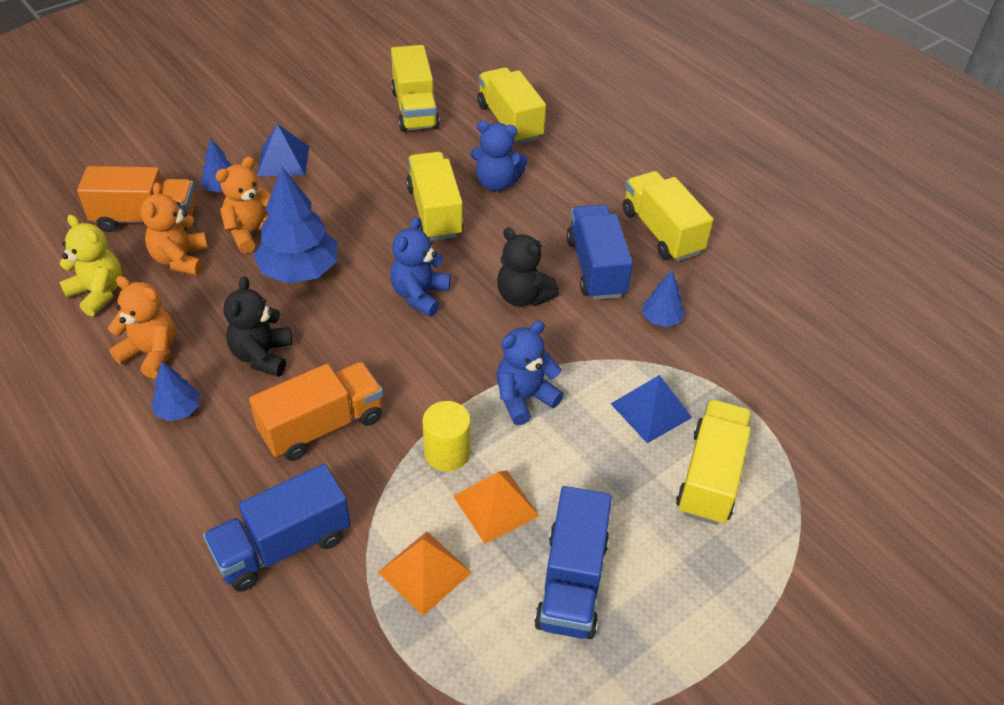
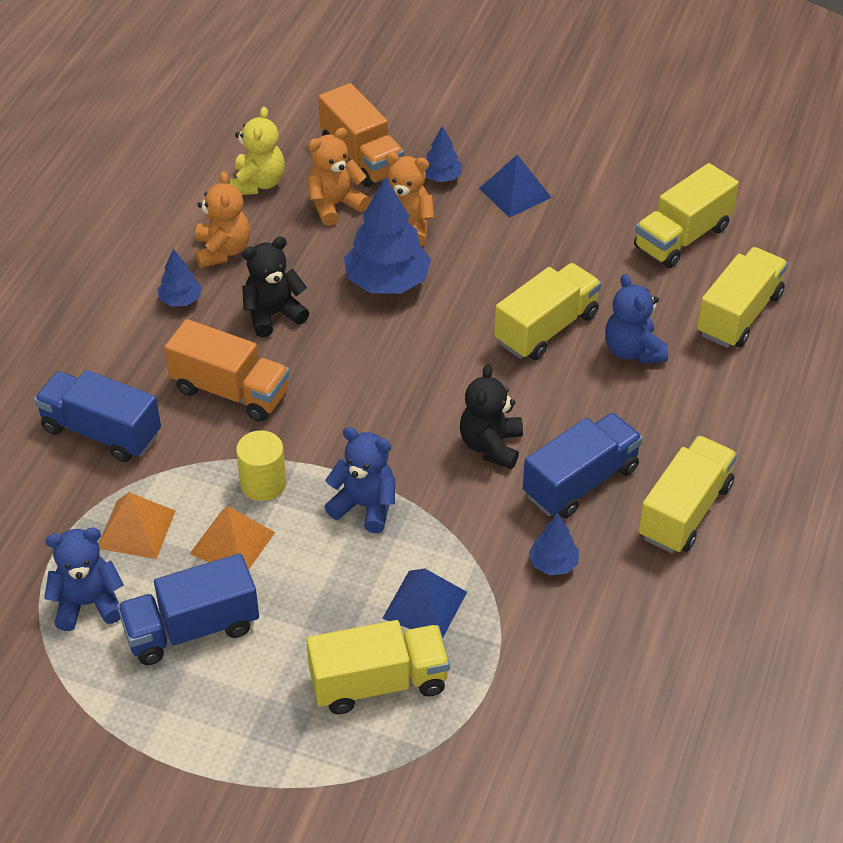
camera: 60 degrees right, 0 degrees up
blue teddy bear [390,217,450,317] -> blue teddy bear moved to [44,528,124,631]

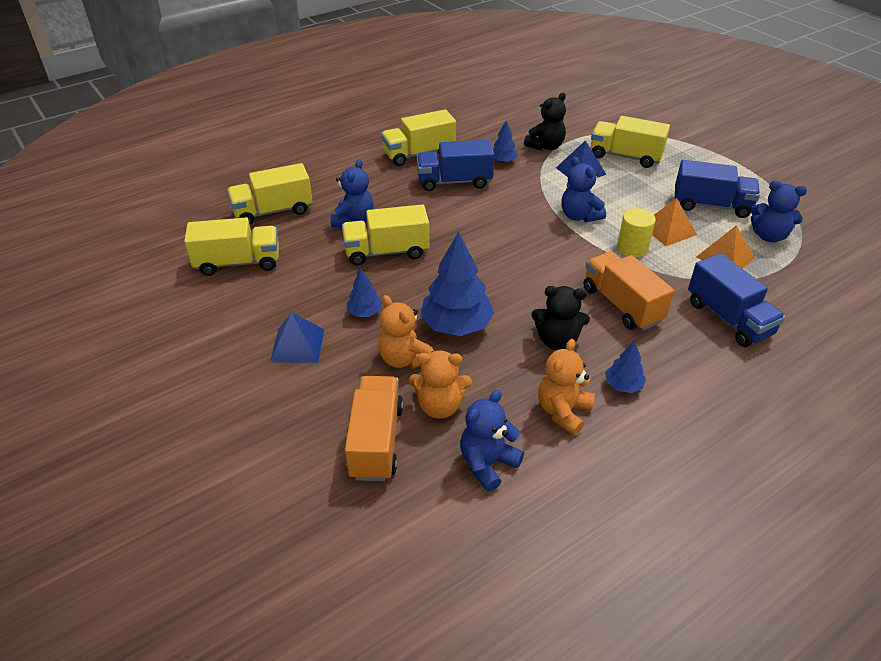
camera: 145 degrees left, 5 degrees down
yellow teddy bear [230,107,285,195] -> blue teddy bear [460,390,524,492]
blue tree [425,126,462,182] -> blue tree moved to [347,269,383,317]
black teddy bear [460,364,523,469] -> black teddy bear moved to [524,93,566,151]

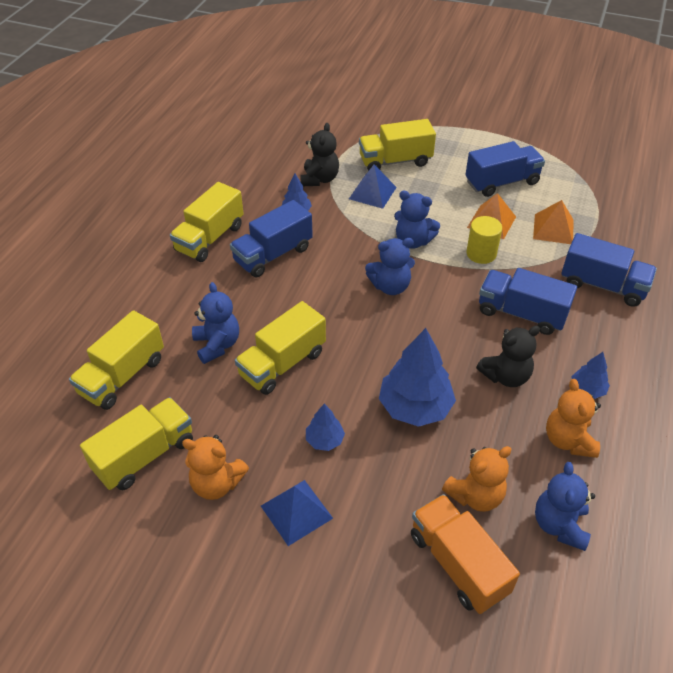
camera: 35 degrees left, 5 degrees up
orange teddy bear [378,295,434,369] -> orange teddy bear moved to [182,435,249,500]
orange truck [584,251,674,331] -> blue truck [479,268,577,335]
blue teddy bear [750,181,807,242] -> blue teddy bear moved to [365,238,415,295]

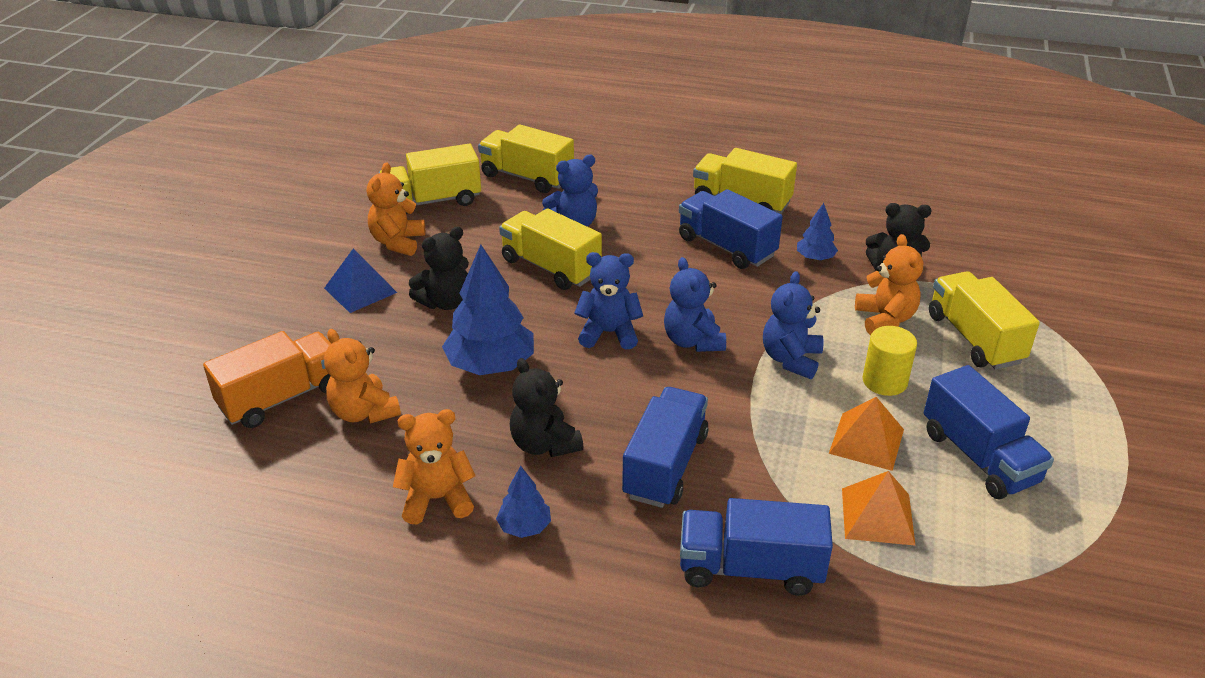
camera: 85 degrees right, 10 degrees down
yellow truck [80,397,193,490] -> yellow truck turned 120 degrees clockwise [379,144,481,214]
blue tree [306,404,345,451] -> black teddy bear [409,227,469,310]
blue pyramid [349,164,396,209] -> orange teddy bear [855,234,923,335]
yellow cylinder [466,216,502,264] -> yellow cylinder moved to [862,326,917,396]
blue teddy bear [535,462,595,551] -> blue teddy bear moved to [574,252,643,350]
blue truck [561,233,657,307] -> blue truck turned 75 degrees clockwise [680,498,833,596]

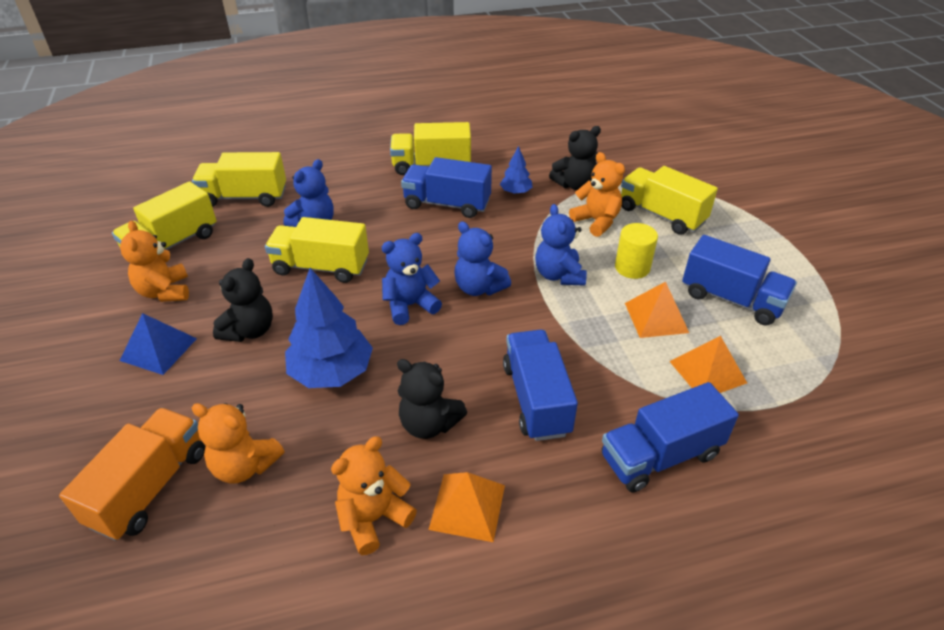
camera: 30 degrees left, 5 degrees up
blue tree [496,466,551,538] -> orange pyramid [429,472,505,542]

